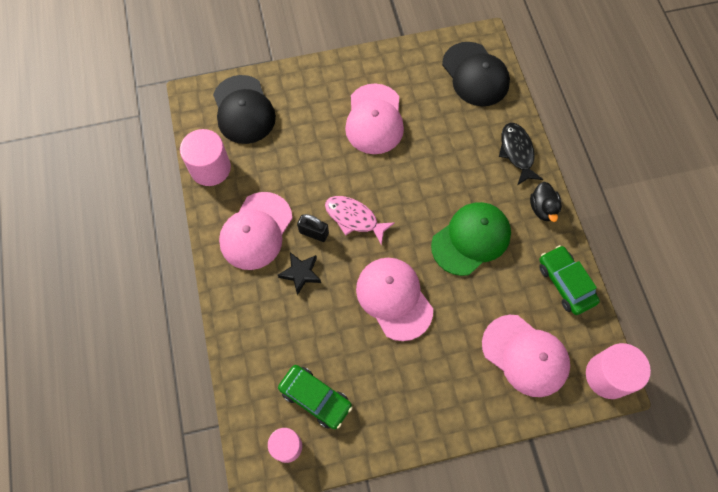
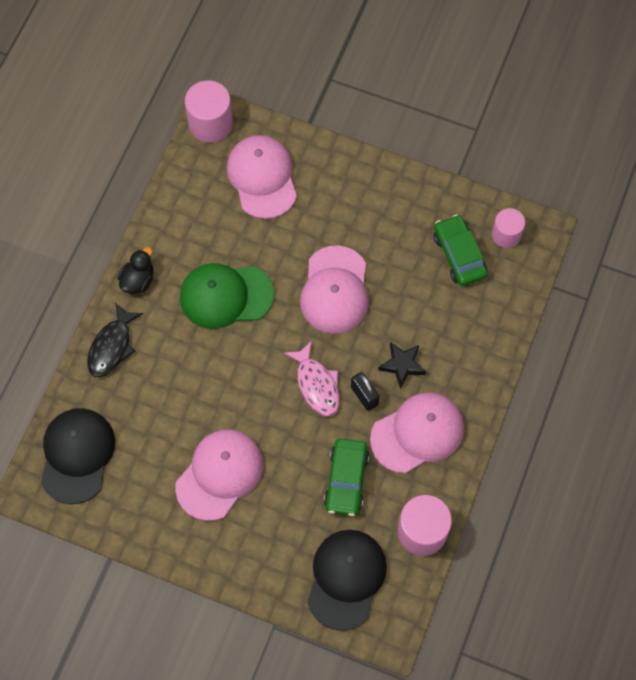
camera: 145 degrees left, 0 degrees up
green car [539,245,600,315] -> green car moved to [324,439,369,516]

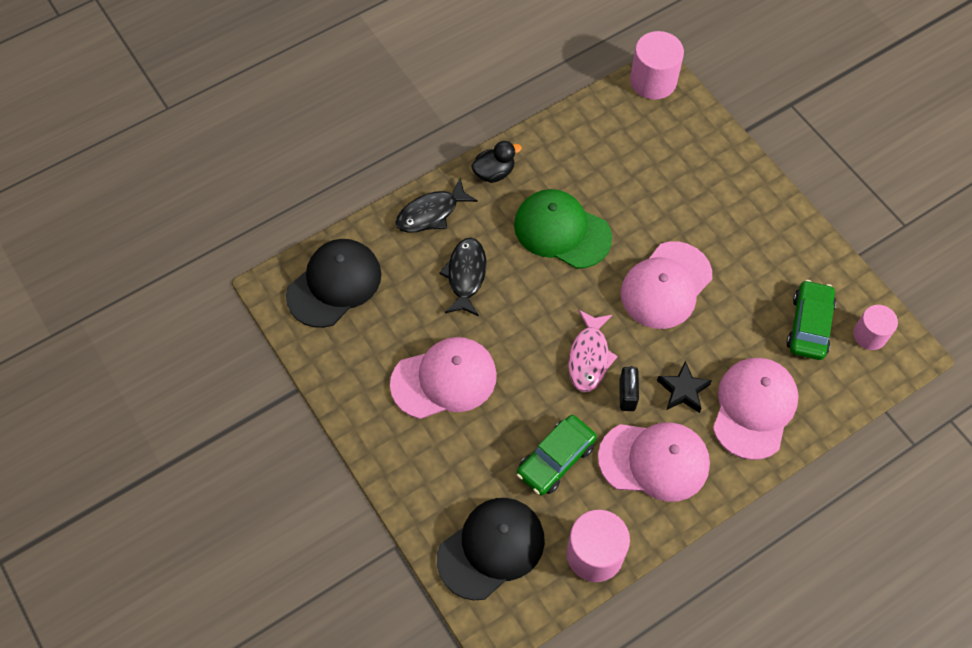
camera: 35 degrees right, 5 degrees down
pink cap [227,135,297,219] -> pink cap moved to [713,358,799,460]
none -> black fish [439,238,486,316]

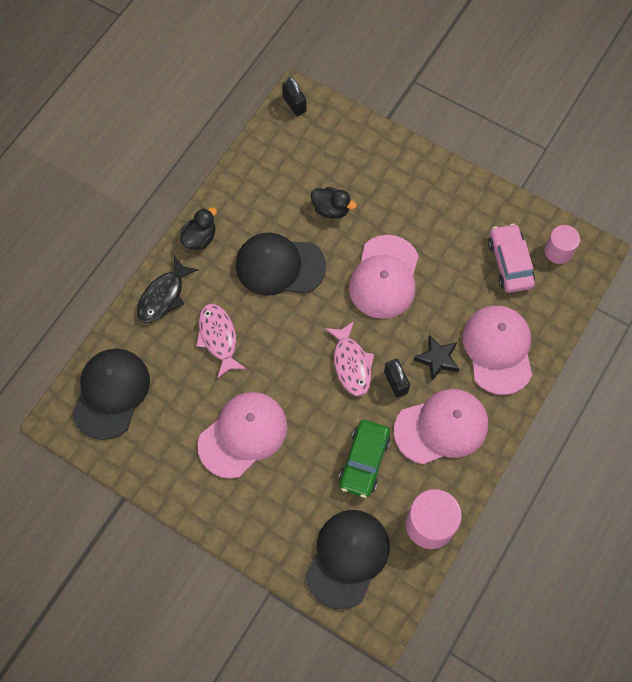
camera: 25 degrees left, 5 degrees up
black fish [439,238,486,316] -> pink fish [196,304,246,379]
green cap [514,189,612,269] -> black cap [236,233,326,296]
pink cylinder [630,31,684,100] -> black padlock [282,77,307,116]
green car [786,280,836,360] -> pink car [488,224,535,293]
none -> black duck [311,187,356,219]

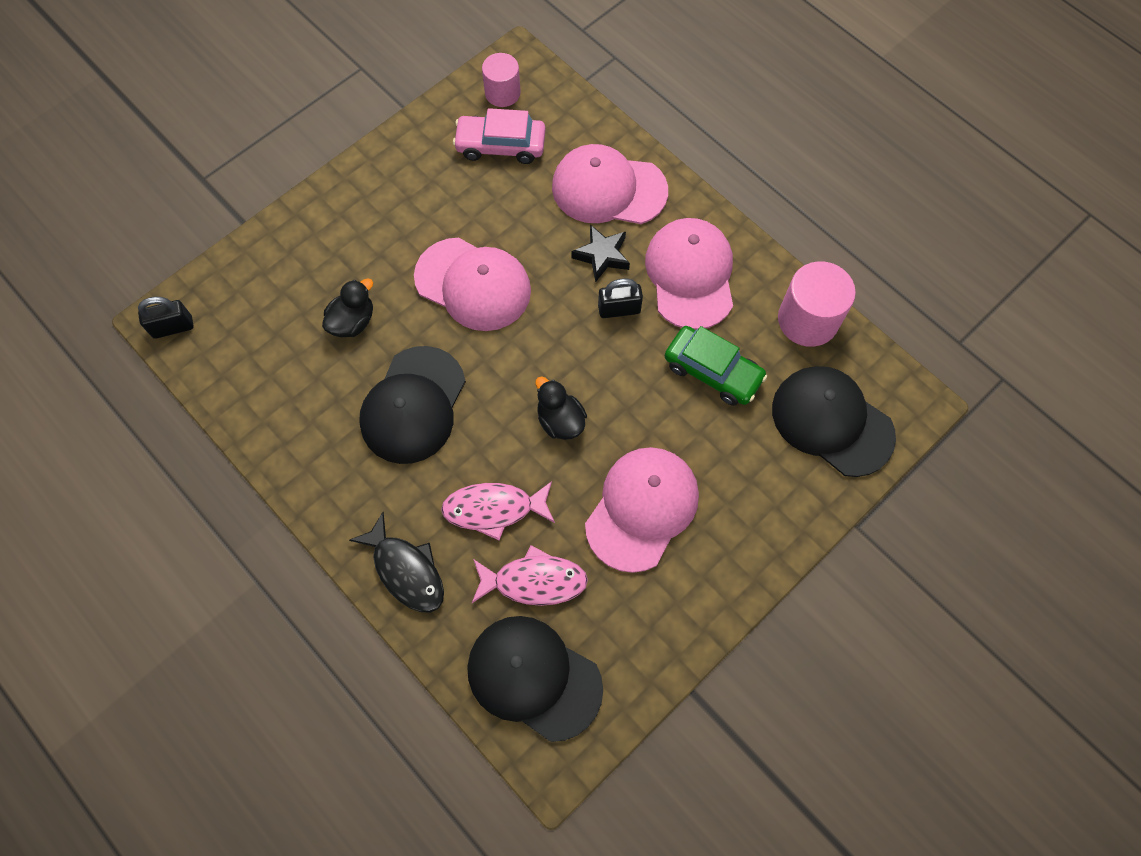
camera: 75 degrees left, 0 degrees up
black duck [180,207,217,250] -> black duck moved to [535,376,587,440]
pink cap [198,392,287,479] -> pink cap turned 60 degrees clockwise [585,447,699,573]
pink fish [325,321,374,396] -> pink fish moved to [472,545,588,606]

